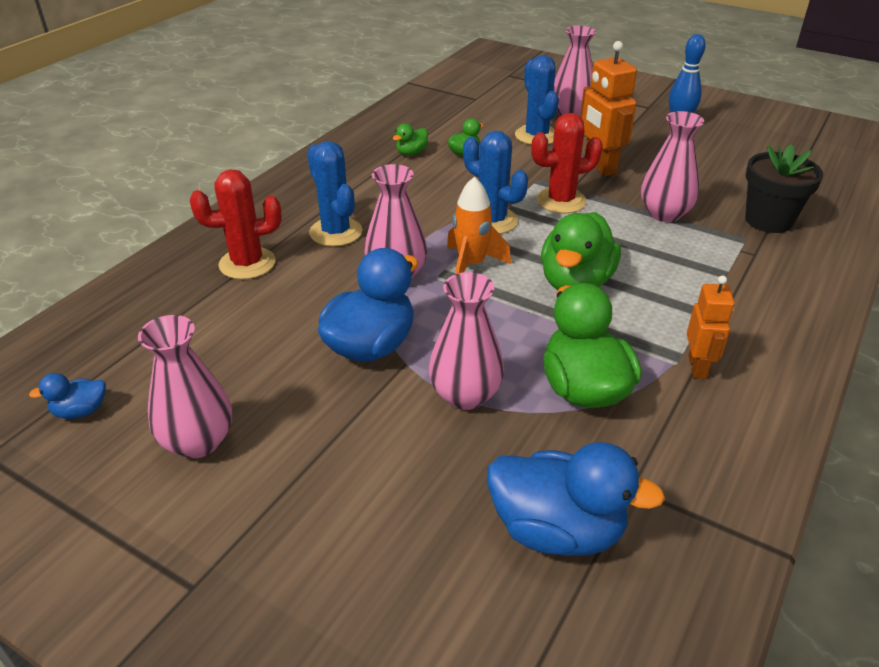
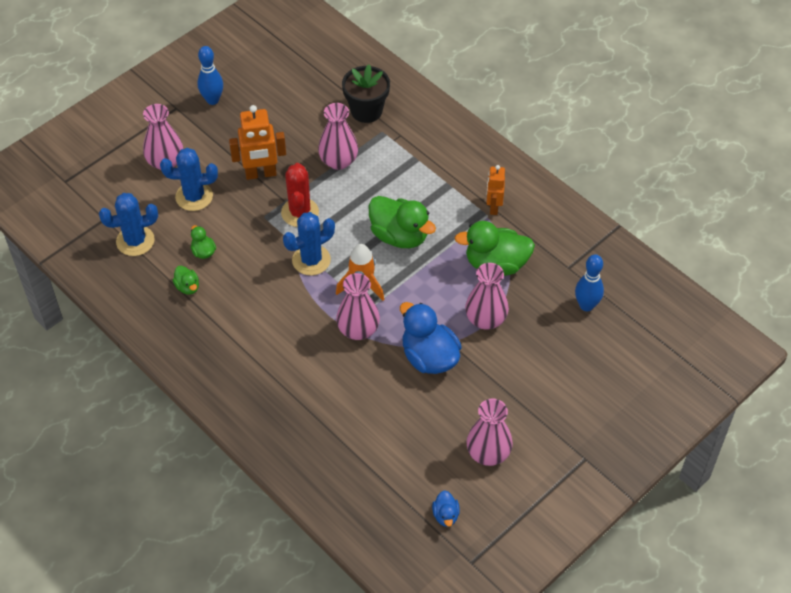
camera: 75 degrees left, 15 degrees up
red cactus [190,169,282,280] -> none
blue cactus [307,141,362,246] -> blue cactus moved to [99,193,158,256]
blue duck [487,442,665,556] -> blue bowling pin [575,254,604,311]
orange robot [687,275,735,379] -> orange robot turned 105 degrees counterclockwise [486,165,505,215]

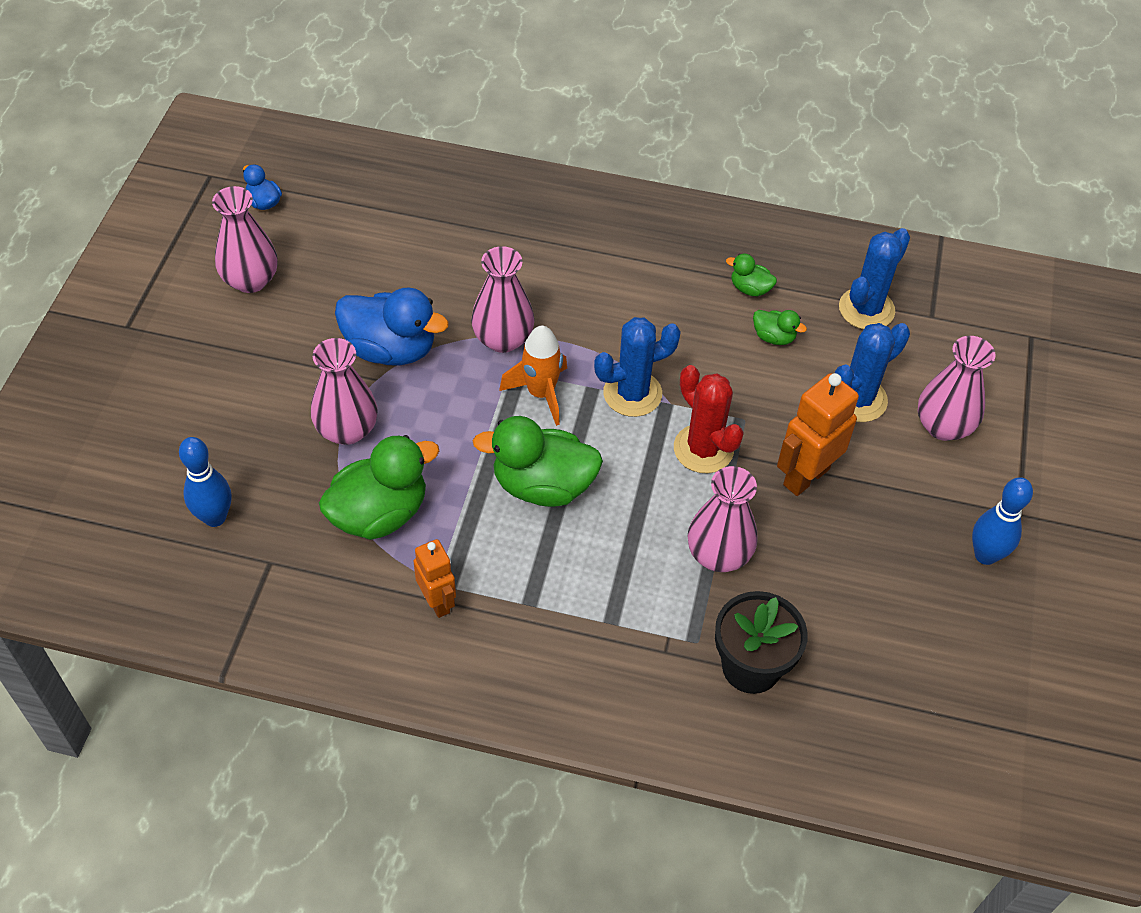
camera: 145 degrees right, 0 degrees up
blue cactus [283,212,335,276] -> blue cactus turned 45 degrees clockwise [594,317,681,417]

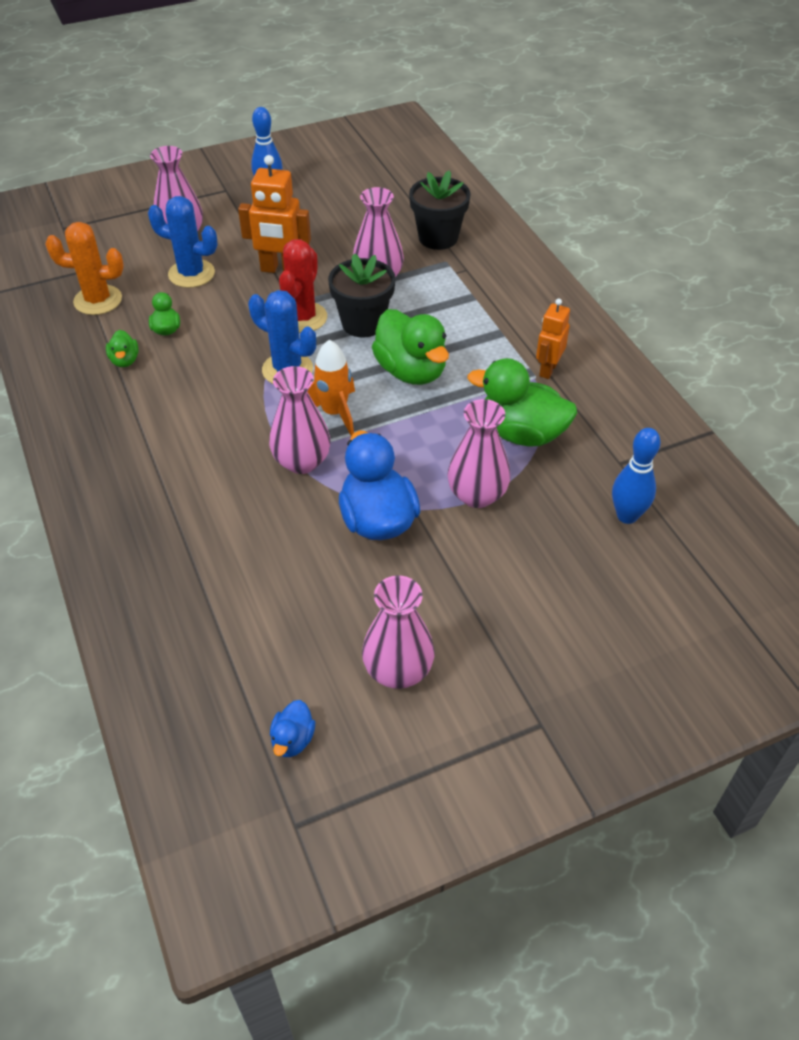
camera: 125 degrees left, 5 degrees down
blue cactus [839,228,910,329] -> orange cactus [45,222,124,315]
none -> black flower pot [328,253,395,338]

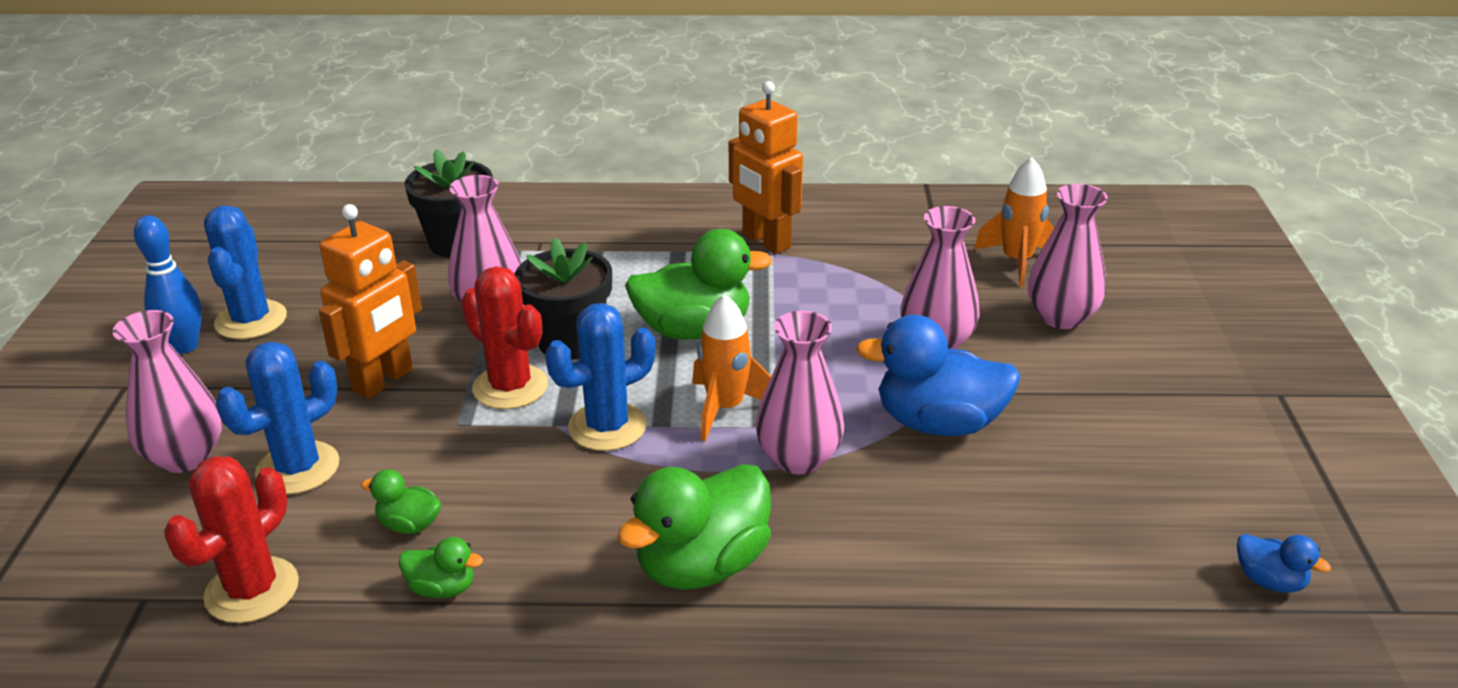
camera: 65 degrees left, 15 degrees down
orange cactus [45,222,124,315] -> red cactus [164,456,299,623]
pink vase [362,575,435,689] -> pink vase moved to [1028,184,1108,329]
green duck [468,358,577,446] -> green duck moved to [617,464,771,590]
orange robot [536,299,570,379] -> orange robot [729,81,803,254], size x1.57
blue bowling pin [612,428,661,524] -> orange rocket [974,157,1054,287]
none -> blue cactus [204,205,287,339]

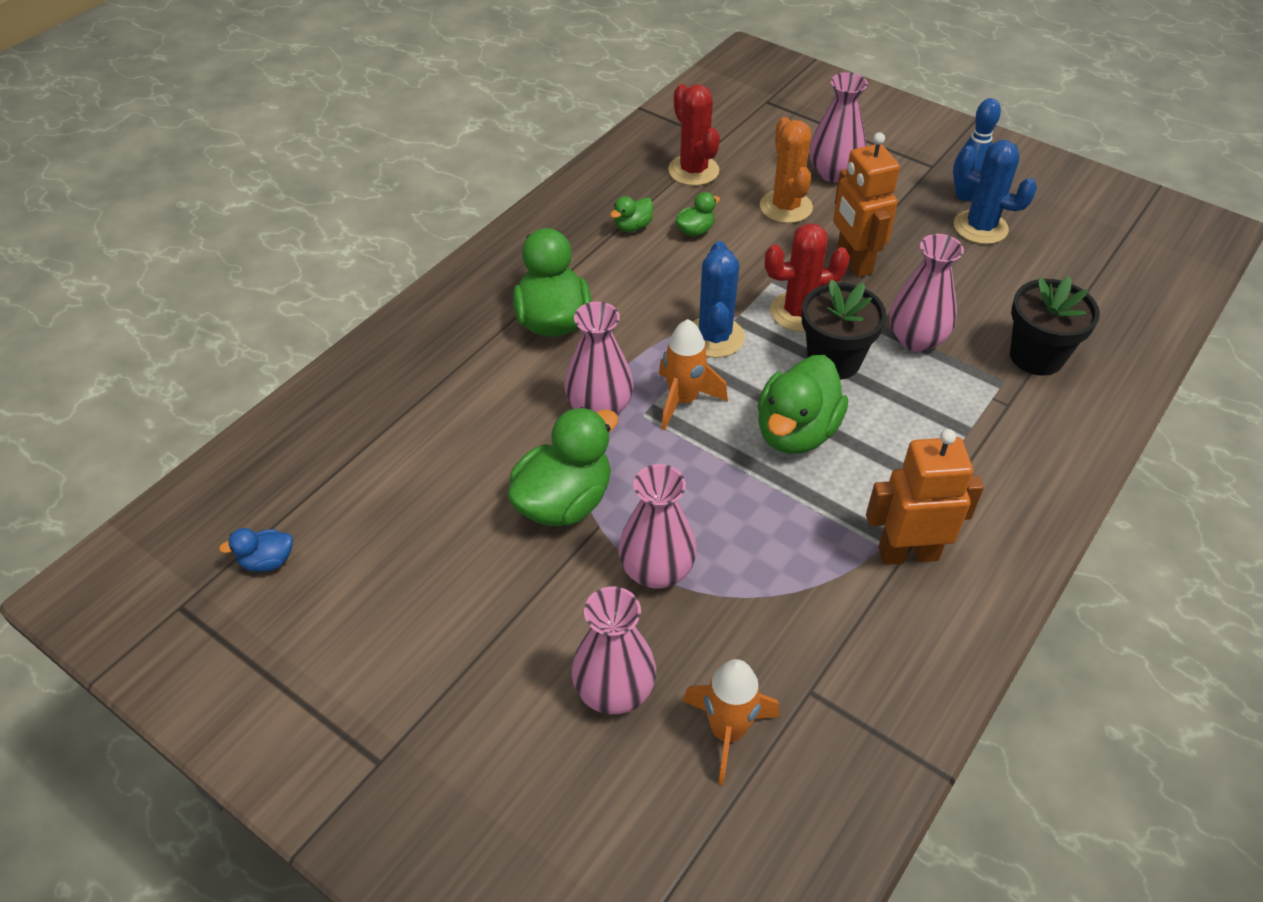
camera: 125 degrees right, 15 degrees up
blue cactus [216,342,339,495] -> orange cactus [760,117,813,223]
blue duck [856,315,1021,436] -> green duck [508,407,618,526]

